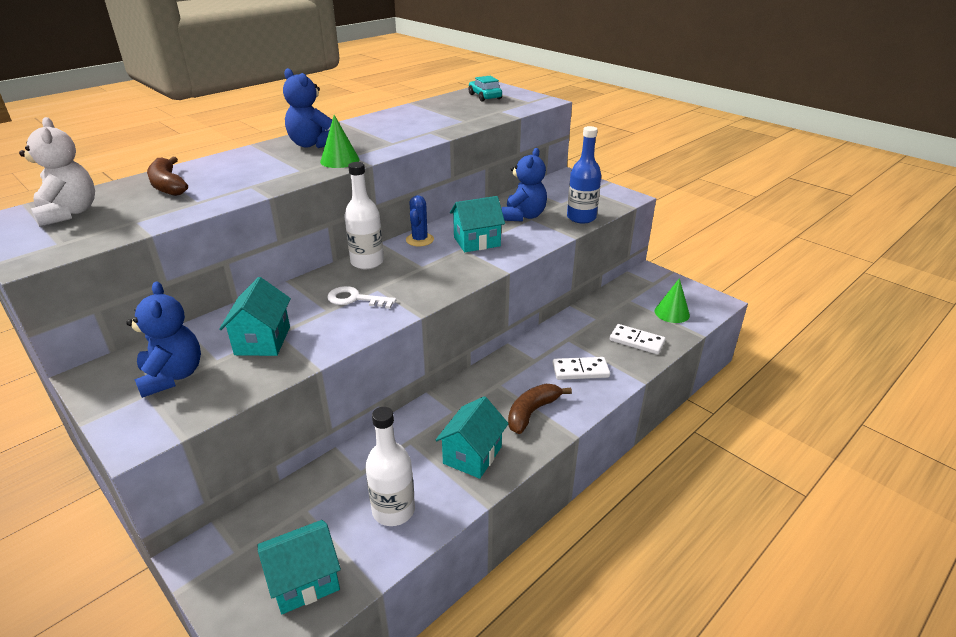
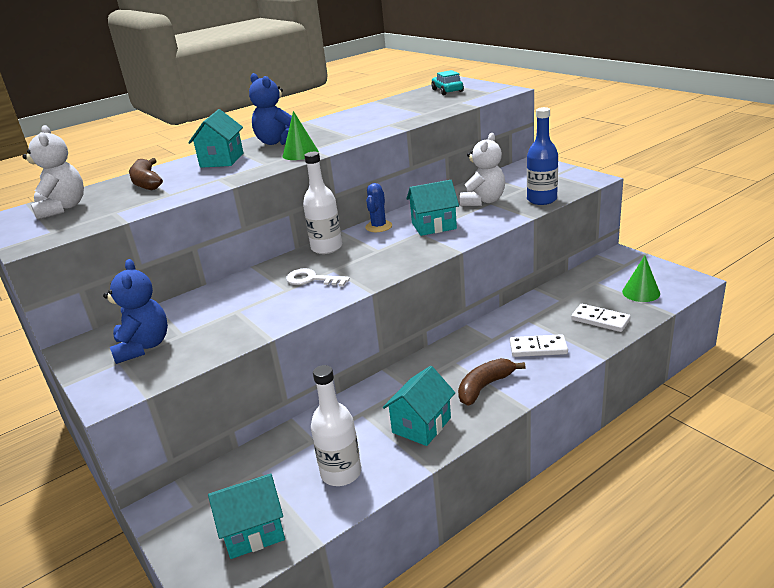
camera: 10 degrees right, 5 degrees down
turquoise house [219,277,291,356] -> turquoise house moved to [188,109,243,168]
blue teddy bear [502,148,547,221] -> white teddy bear [460,133,505,206]

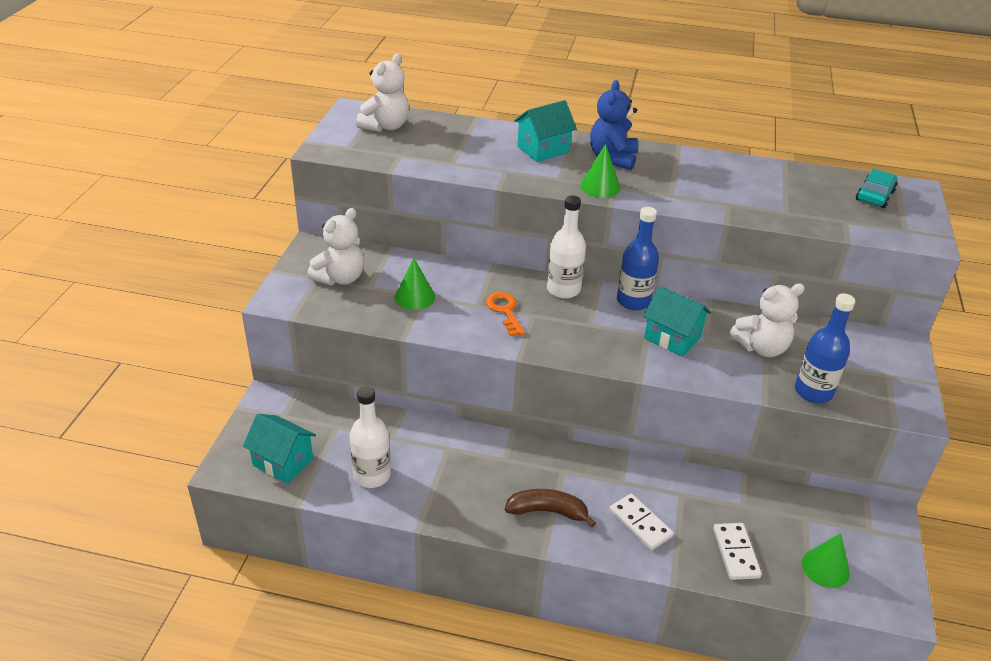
camera: 45 degrees right, 10 degrees up
blue teddy bear [103,259,168,364] -> white teddy bear [307,208,364,285]
brown banana [129,158,163,190] -> none
white key [286,269,350,287] -> orange key [486,292,525,336]
blue cactus [365,183,392,232] -> blue bottle [617,207,659,310]
turquoise house [383,366,455,446] -> none
none -> green cone [395,258,435,310]

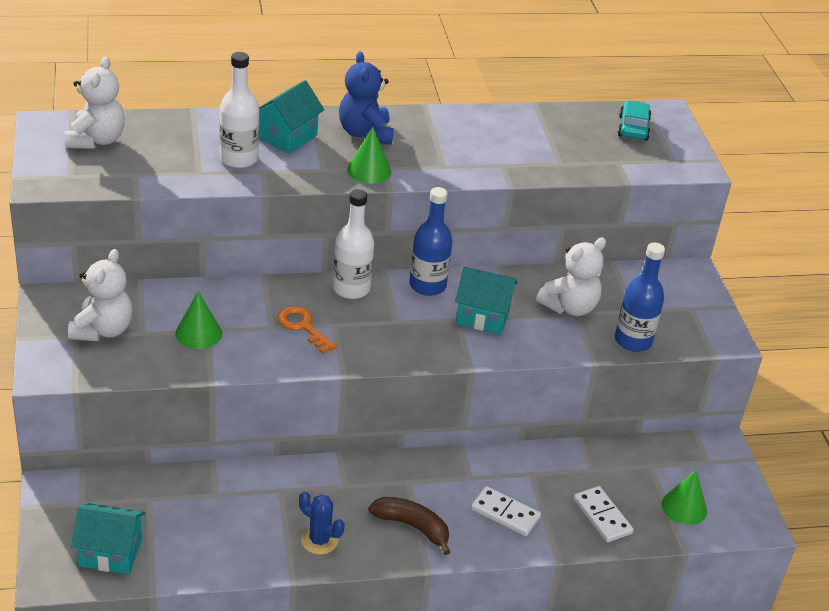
camera: 25 degrees left, 0 degrees up
white bottle [349,386,391,488] -> white bottle moved to [219,52,259,168]
brown banana [505,489,596,527] -> brown banana turned 45 degrees clockwise [368,497,450,555]
none -> blue cactus [299,491,345,555]

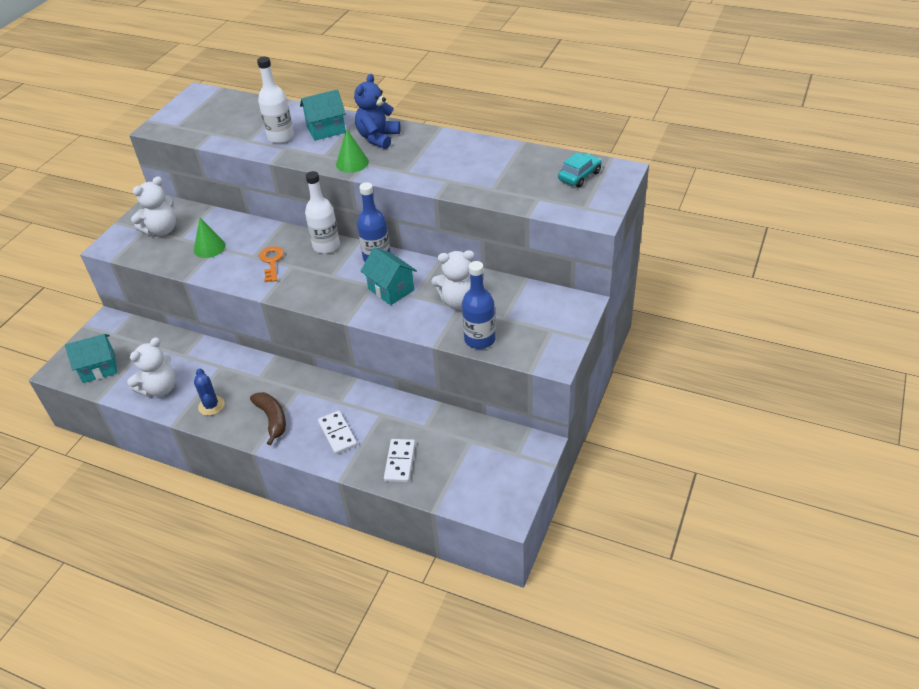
camera: 40 degrees right, 5 degrees up
white teddy bear [65,57,125,149] -> white teddy bear moved to [127,338,176,397]
turquoise house [71,503,145,574] -> turquoise house turned 60 degrees counterclockwise [65,334,117,383]
green cone [661,470,707,525] -> none

